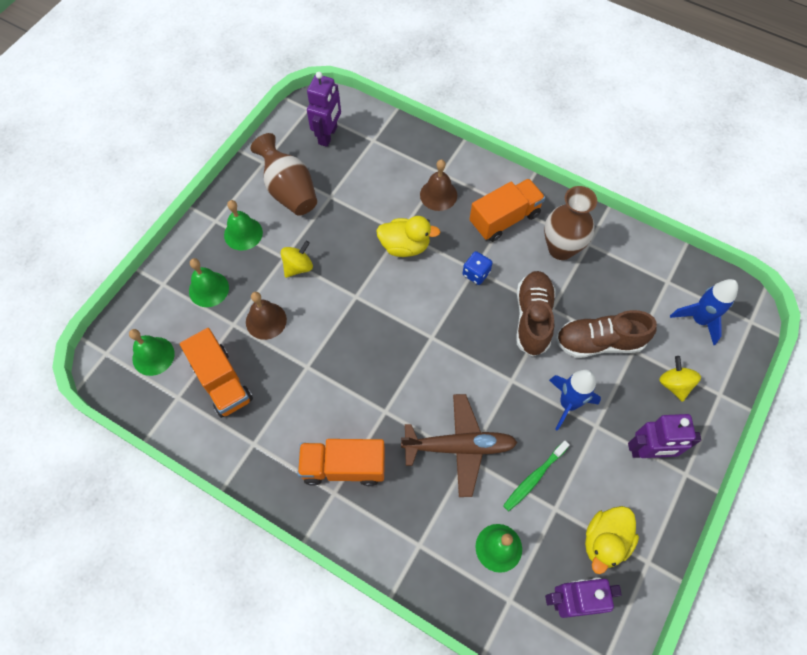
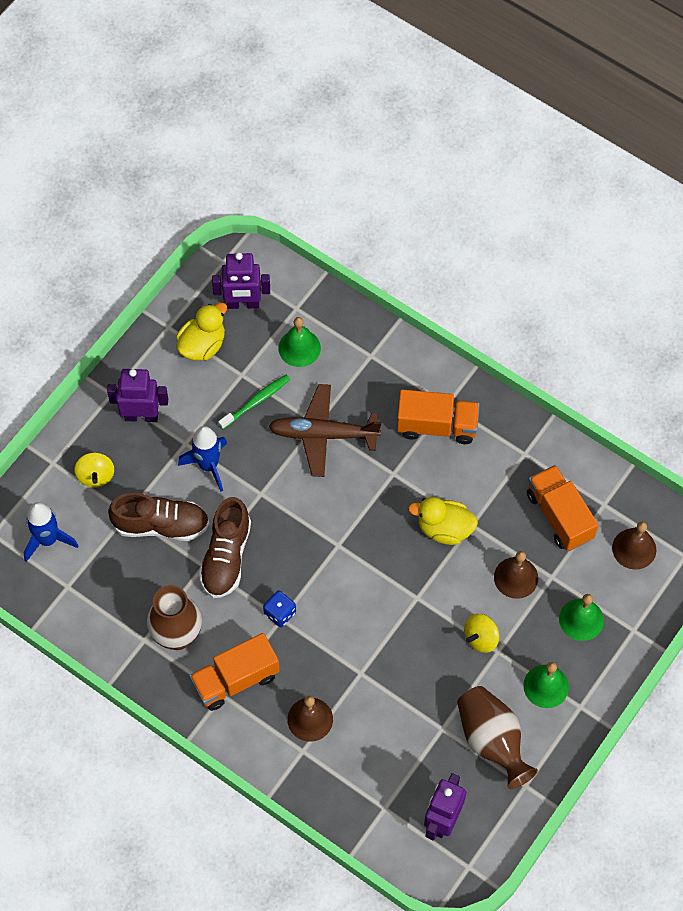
camera: 175 degrees left, 0 degrees up
green bell [129,329,175,376] -> brown bell [612,522,657,569]
yellow duck [376,216,440,257] -> yellow duck moved to [408,497,478,545]

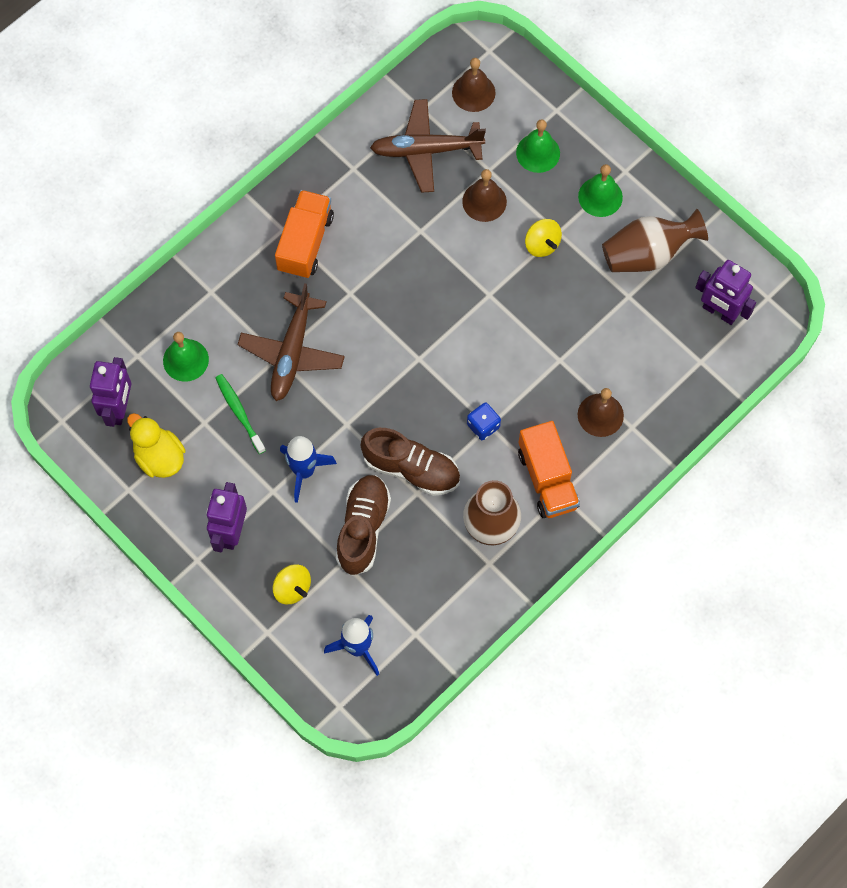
camera: 80 degrees left, 5 degrees up
yellow spinning top [74,452,114,488] -> yellow spinning top turned 45 degrees clockwise [273,564,311,604]
yellow duck [408,497,478,545] -> none
orange truck [527,465,598,551] -> brown plane [370,99,486,193]

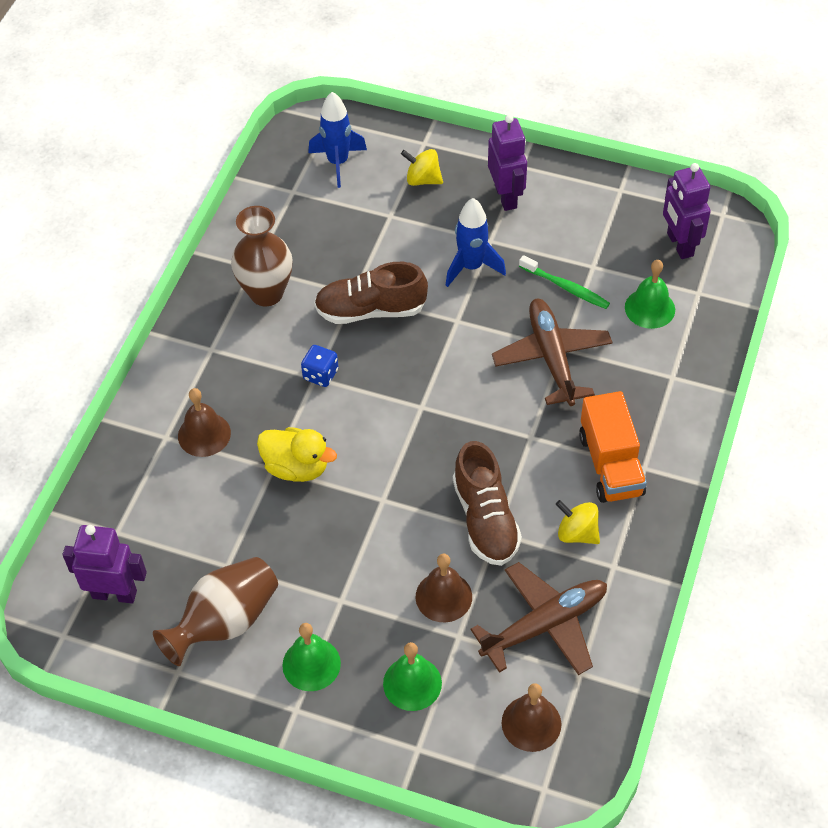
camera: 155 degrees right, 15 degrees down
yellow duck [127,413,186,478] -> yellow duck moved to [257,427,337,482]
brown shoe [336,475,391,576] -> brown shoe moved to [453,441,522,566]
orange truck [518,421,580,518] -> none
yellow spinning top [525,219,562,257] -> yellow spinning top moved to [556,500,600,544]

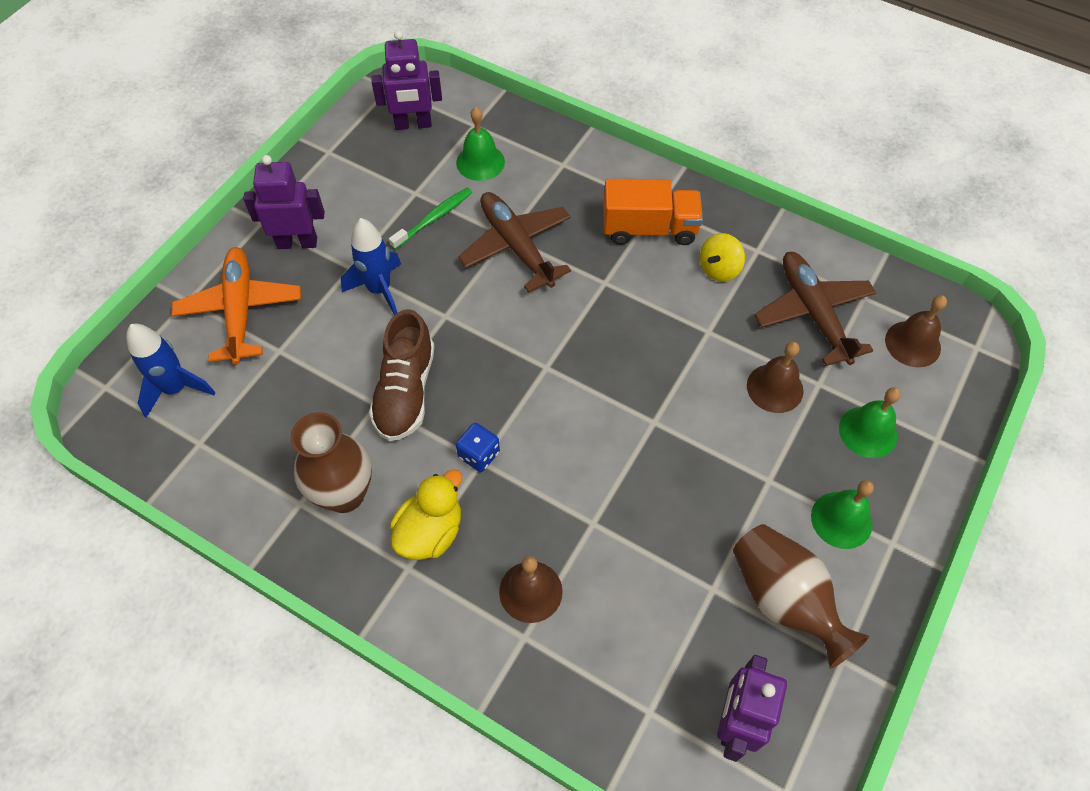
camera: 80 degrees left, 5 degrees up
yellow duck [257,427,337,482] -> yellow duck moved to [390,470,462,560]
yellow spinning top [401,149,443,186] -> orange plane [172,247,301,365]
brown shoe [453,441,522,566] -> none
brown plane [492,299,612,406] -> brown plane turned 60 degrees clockwise [458,192,571,293]

